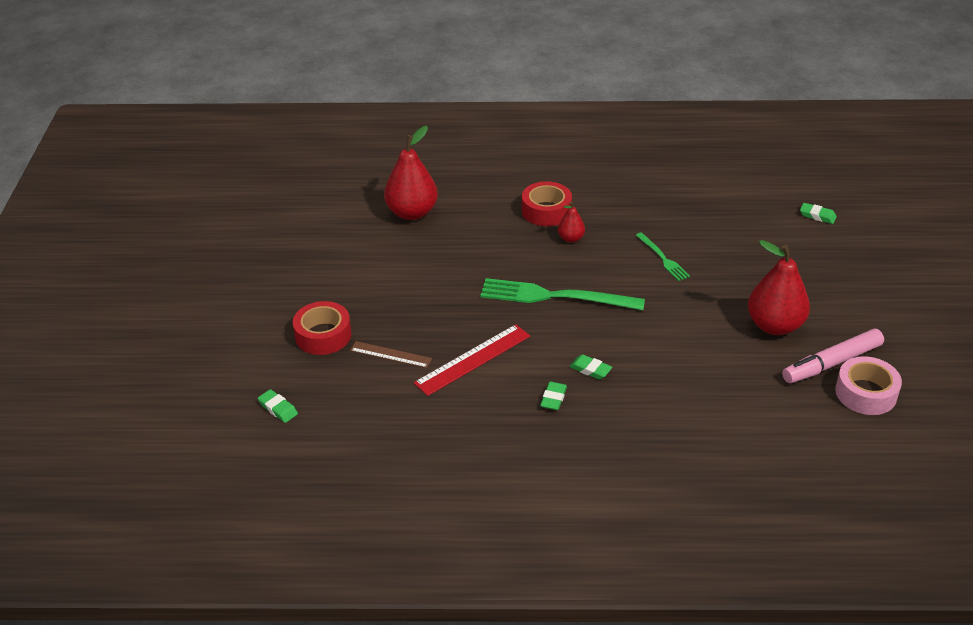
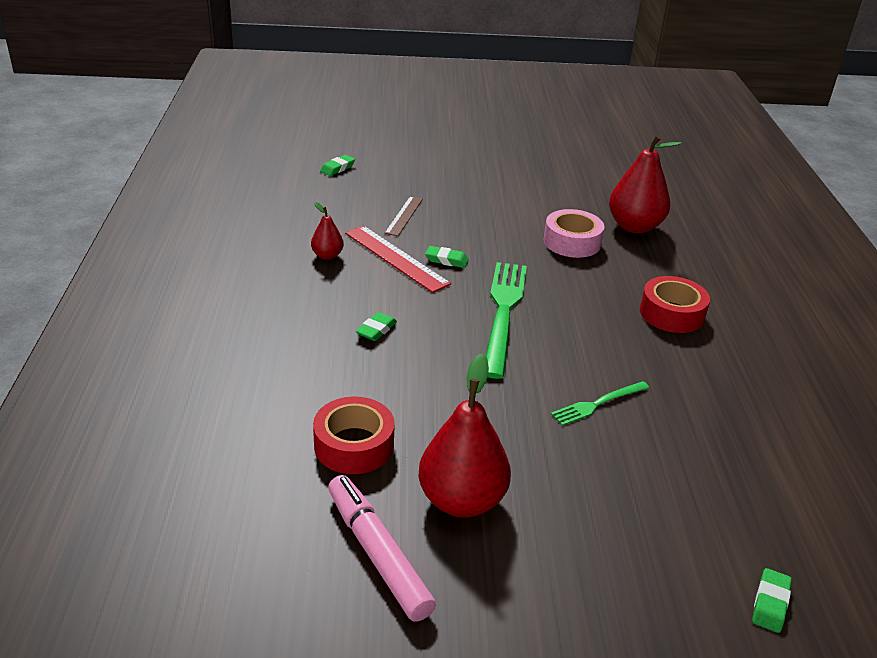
camera: 85 degrees right, 5 degrees down
red tape [293,301,352,355] -> red tape moved to [313,397,395,474]
green eraser [540,382,567,410] -> green eraser moved to [425,246,469,268]
red pear [558,202,585,243] -> red pear moved to [311,202,344,260]
pink tape [835,356,902,415] -> pink tape moved to [544,209,604,258]

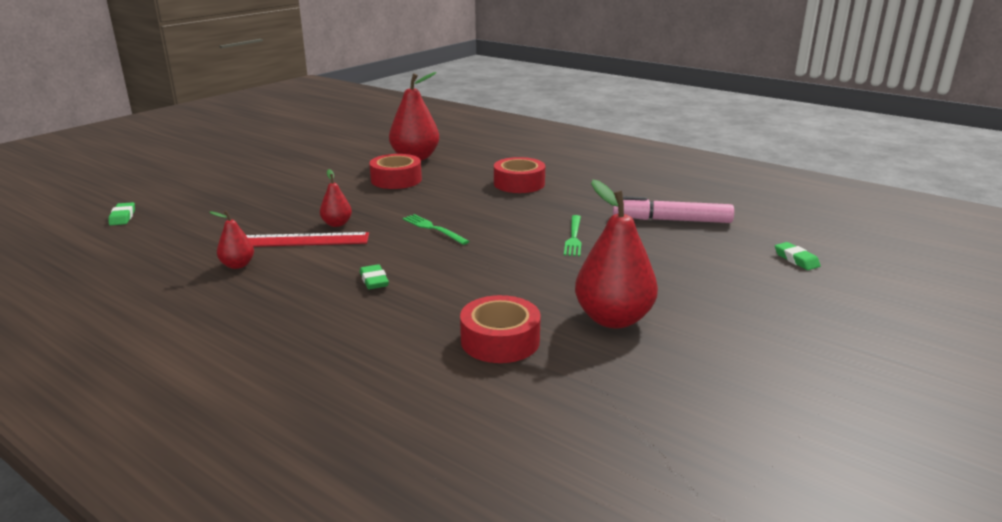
camera: 50 degrees left, 10 degrees down
pink marker [328,475,436,622] -> pink marker moved to [613,196,734,223]
brown ruler [385,196,423,236] -> none
green eraser [425,246,469,268] -> red pear [320,169,352,227]
green fork [486,262,527,379] -> green fork [403,214,470,245], size x0.51
pink tape [544,209,604,258] -> red tape [369,154,422,189]

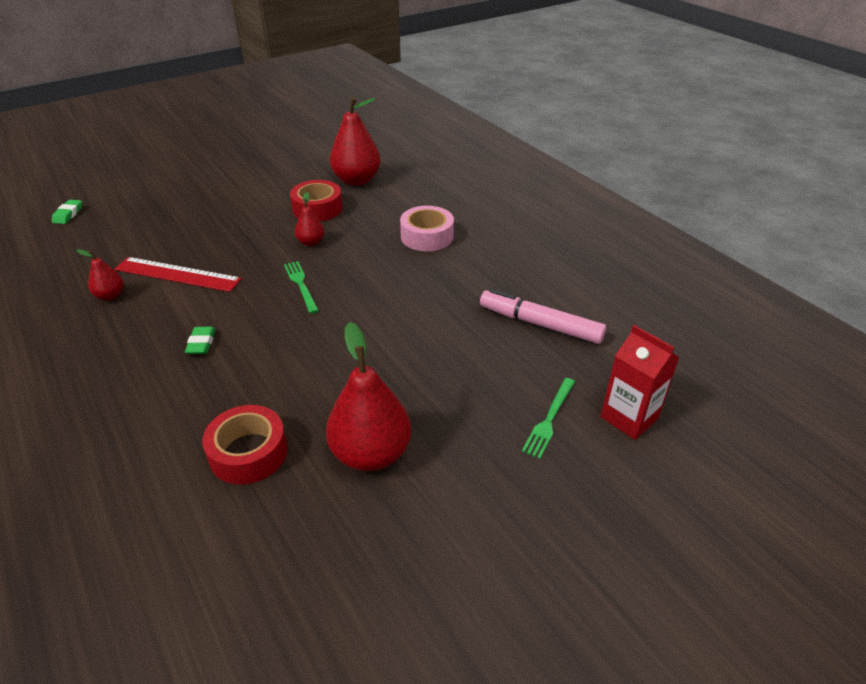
camera: 20 degrees right, 15 degrees up
red pear [320,169,352,227] -> red pear moved to [295,192,324,246]
red tape [494,157,545,193] -> pink tape [400,206,454,251]
green fork [564,215,582,256] -> green fork moved to [522,378,575,459]
green eraser [775,242,821,270] -> red carton [600,325,679,440]

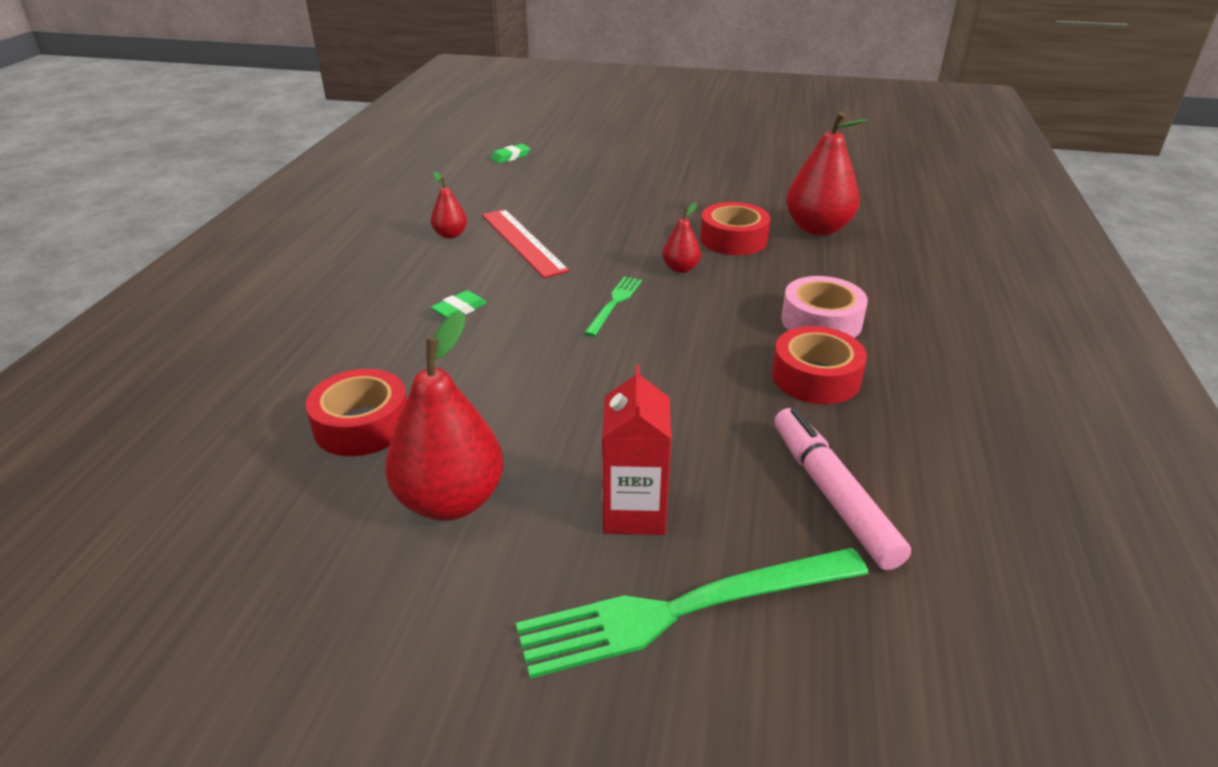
camera: 45 degrees right, 5 degrees down
green fork [522,378,575,459] -> green fork [516,548,869,679], size x1.94
red carton [600,325,679,440] -> red carton moved to [602,365,671,535]
none -> red tape [772,326,867,404]

